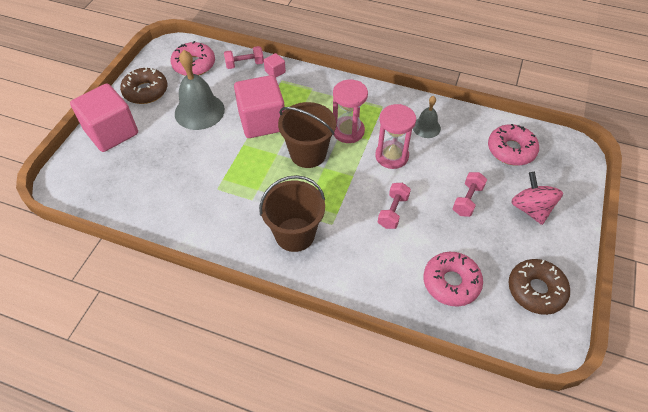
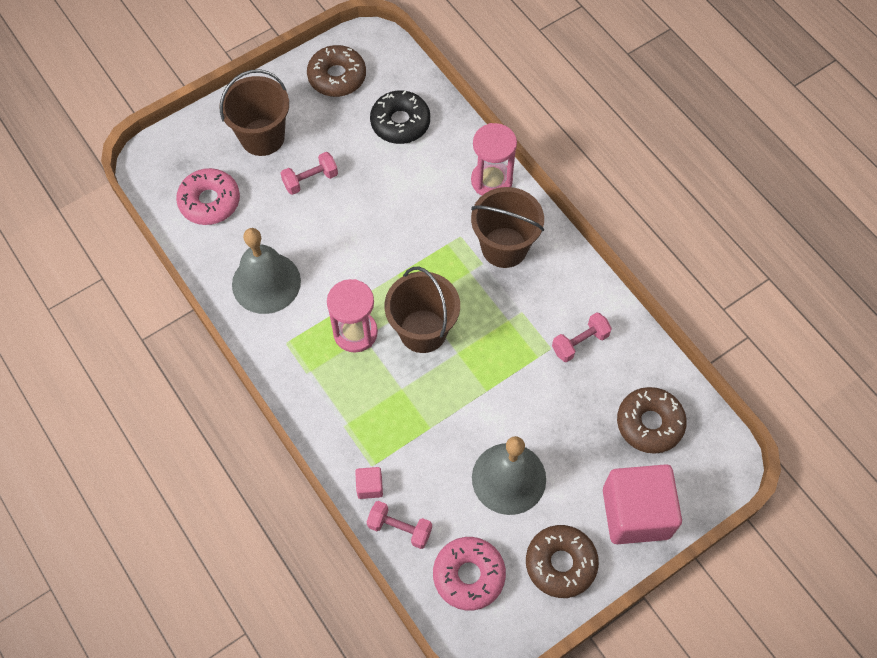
camera: 145 degrees left, 10 degrees up
pink cube [234,75,285,138] -> none
pink hourglass [375,104,416,169] -> pink hourglass moved to [471,123,517,196]
pink dumbbell [378,183,411,229] -> pink dumbbell moved to [552,312,612,362]
grey bell [413,96,441,138] -> grey bell [232,228,301,314], size x1.80
pink donut [423,252,483,307] -> black donut [370,90,430,144]
pink spinning top [511,172,563,225] -> brown bucket [220,69,289,156]
none -> brown donut [617,387,687,454]

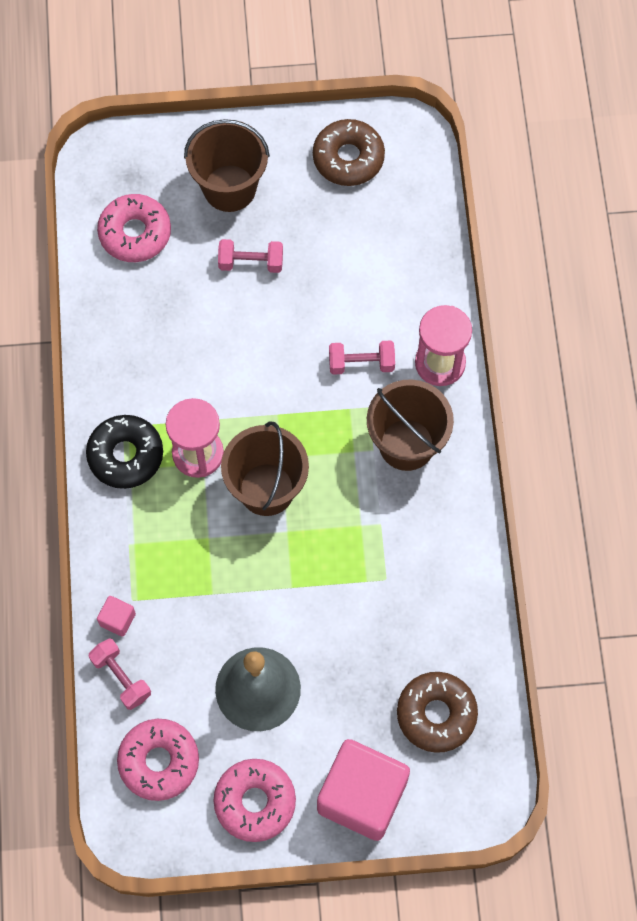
camera: 30 degrees right, 5 degrees up
grey bell [232,228,301,314] -> none
black donut [370,90,430,144] -> black donut moved to [86,415,163,489]
brown donut [526,525,599,598] -> pink donut [214,759,296,842]
pink dumbbell [552,312,612,362] -> pink dumbbell moved to [329,341,395,375]

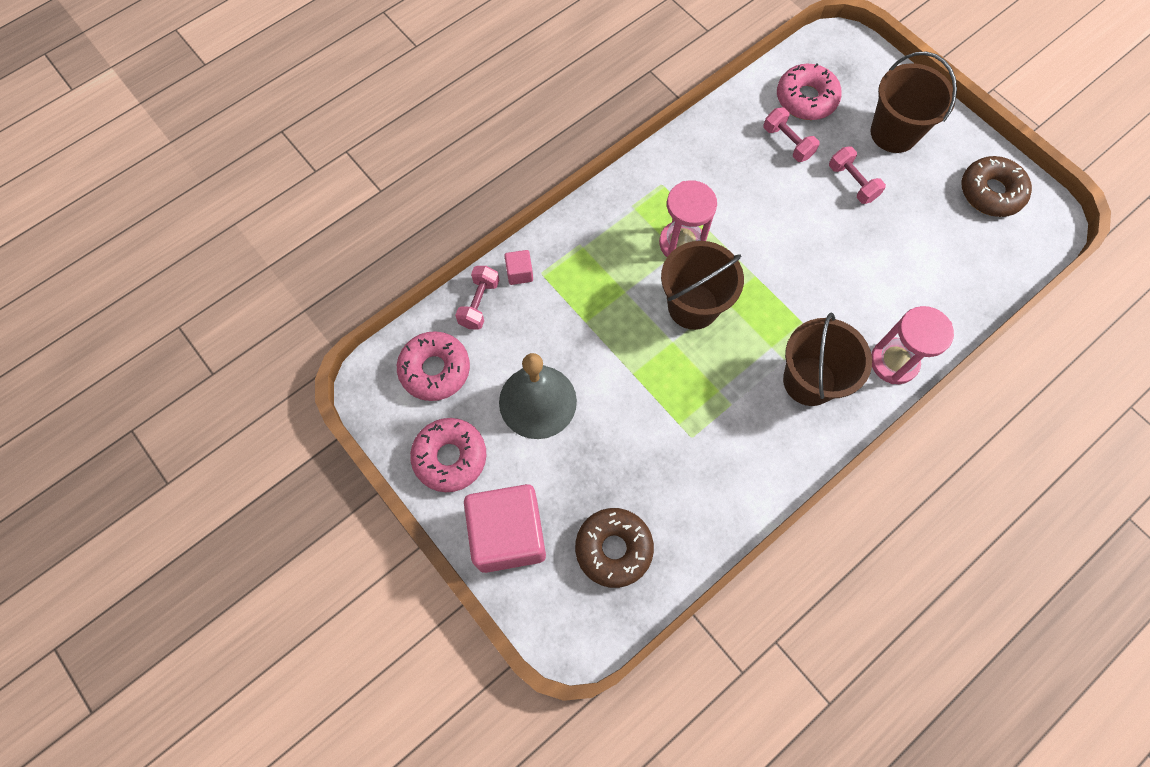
camera: 55 degrees right, 0 degrees up
black donut [86,415,163,489] -> none
pink dumbbell [329,341,395,375] -> pink dumbbell moved to [764,107,820,162]

